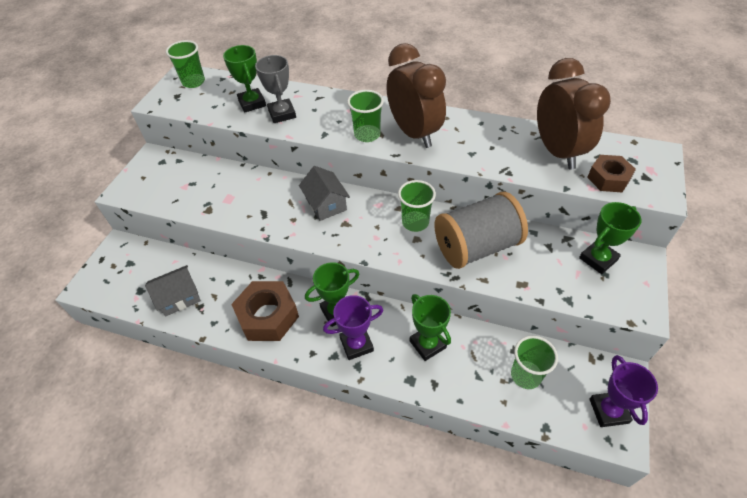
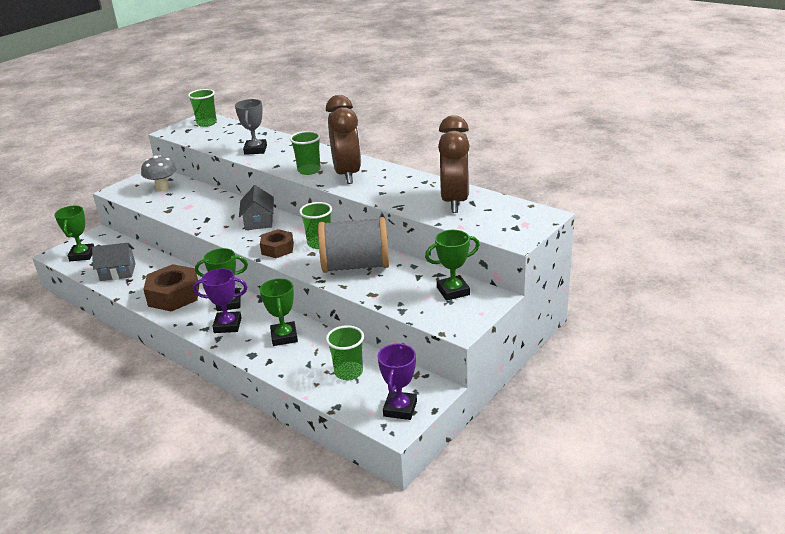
camera: 20 degrees right, 20 degrees down
green trophy [223,45,266,112] -> green trophy moved to [54,206,94,261]
brown nut [587,155,636,192] -> brown nut moved to [260,229,294,258]
none -> grey mushroom [141,155,176,192]

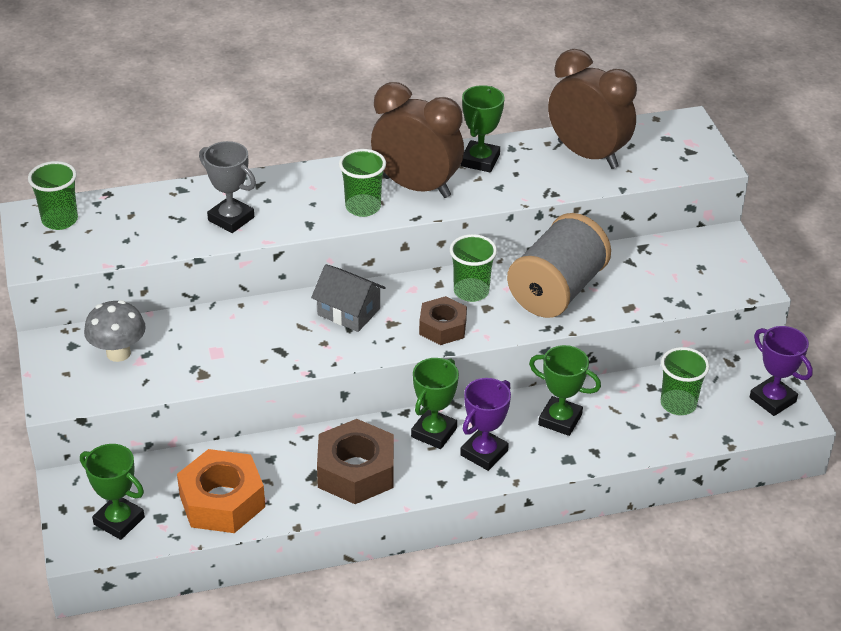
camera: 55 degrees left, 10 degrees up
grey house [92,243,136,281] -> orange nut [177,449,265,533]
green trophy [425,230,479,301] -> green trophy moved to [461,85,505,173]

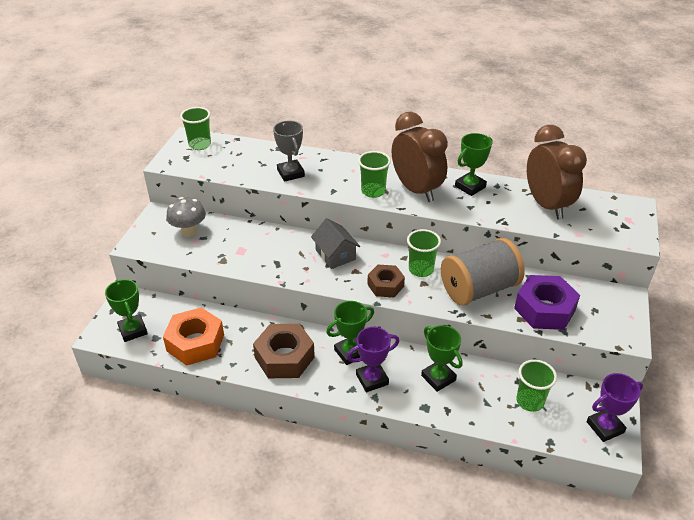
camera: 30 degrees right, 0 degrees up
purple trophy [750,326,813,416] -> purple trophy turned 75 degrees clockwise [586,373,643,442]
none -> purple nut [514,275,580,330]

